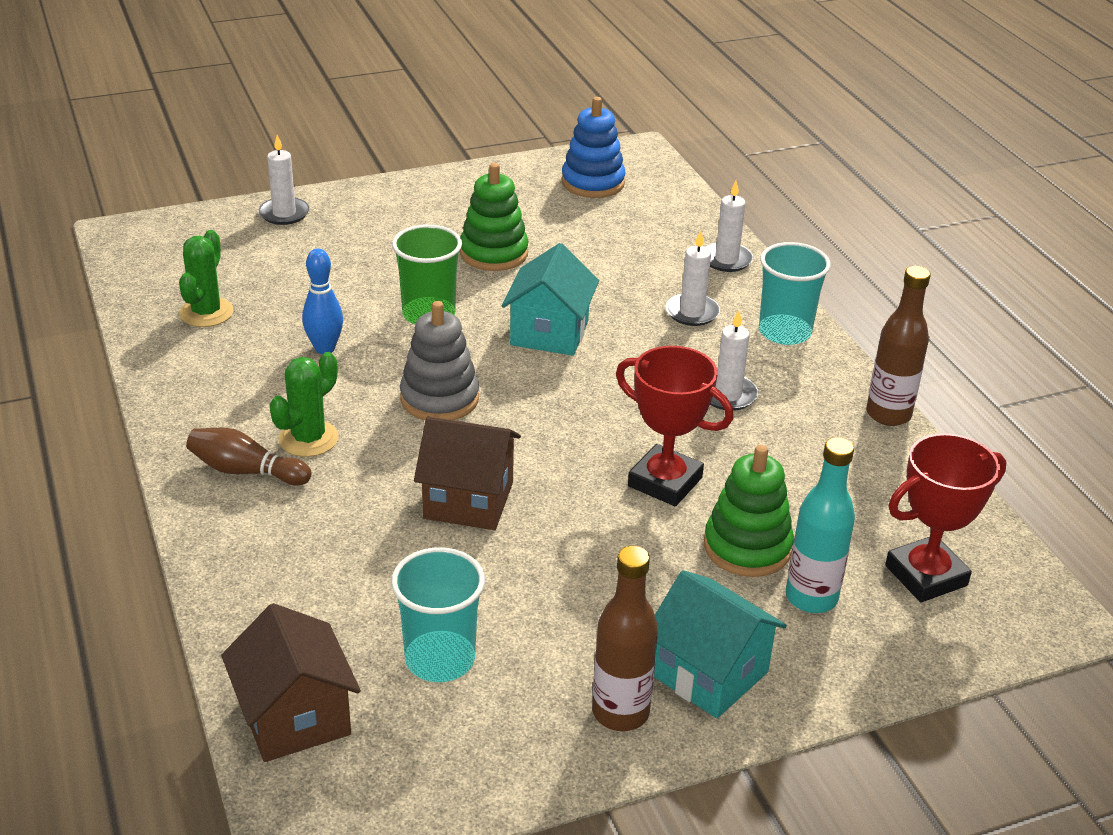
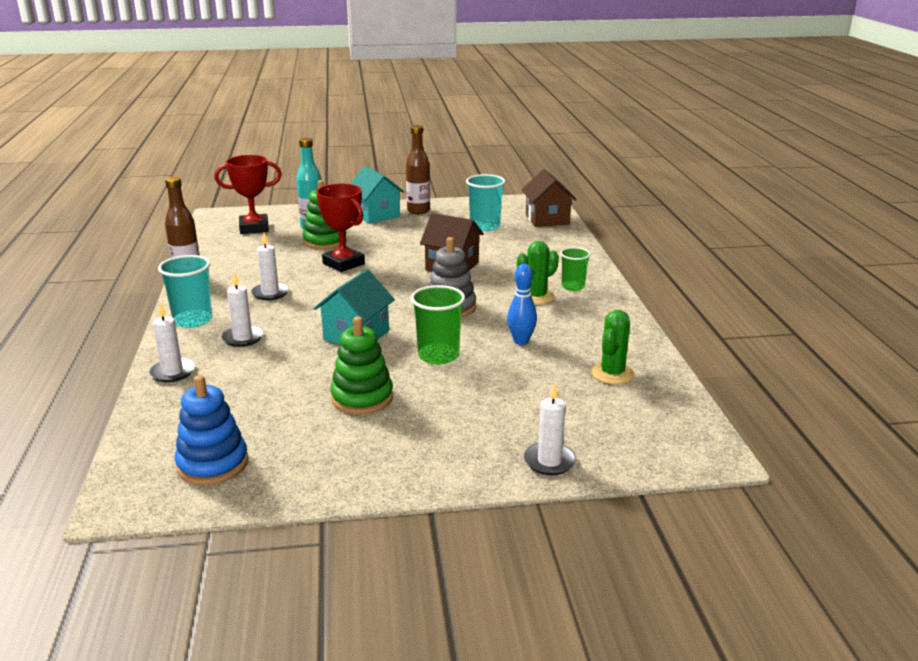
camera: 165 degrees left, 10 degrees down
brown bowling pin [186,428,311,485] -> green cup [560,247,591,291]

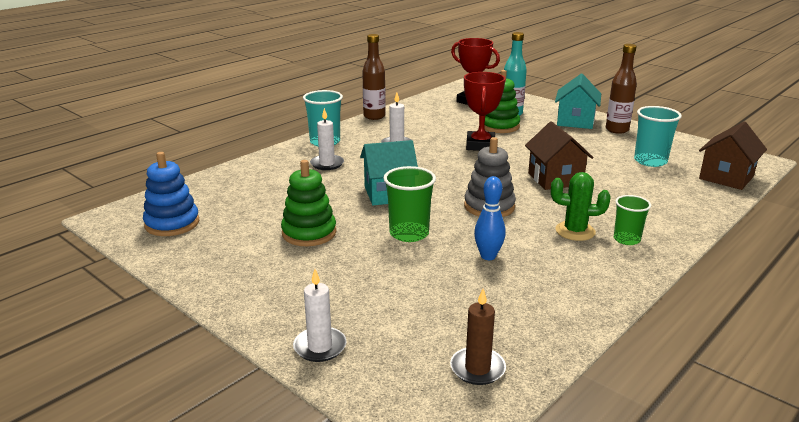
camera: 50 degrees right, 0 degrees up
white candle [149,303,195,382] -> none
green cactus [591,310,635,384] -> none
none -> brown candle [450,289,506,385]

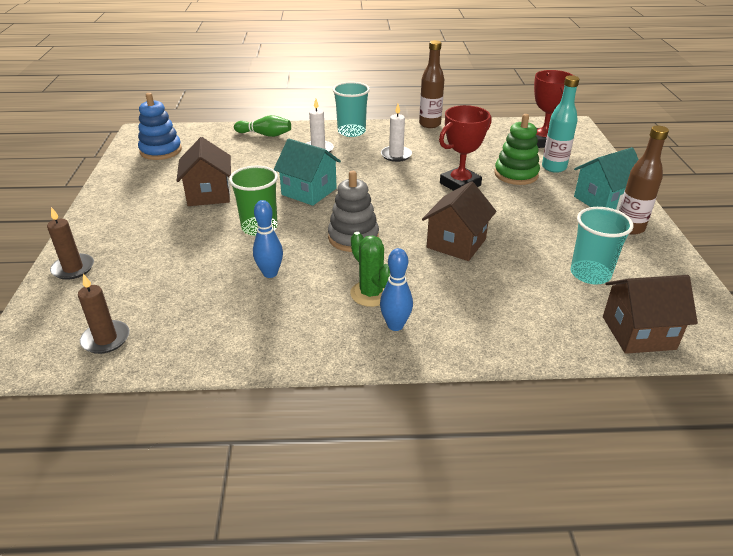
camera: 45 degrees right, 10 degrees up
green stacking toy [281,160,336,246] -> brown house [177,137,231,206]
white candle [293,269,347,362] -> brown candle [47,207,94,280]
green cup [614,195,651,245] -> blue bowling pin [380,248,413,331]
none -> green bowling pin [234,115,291,137]

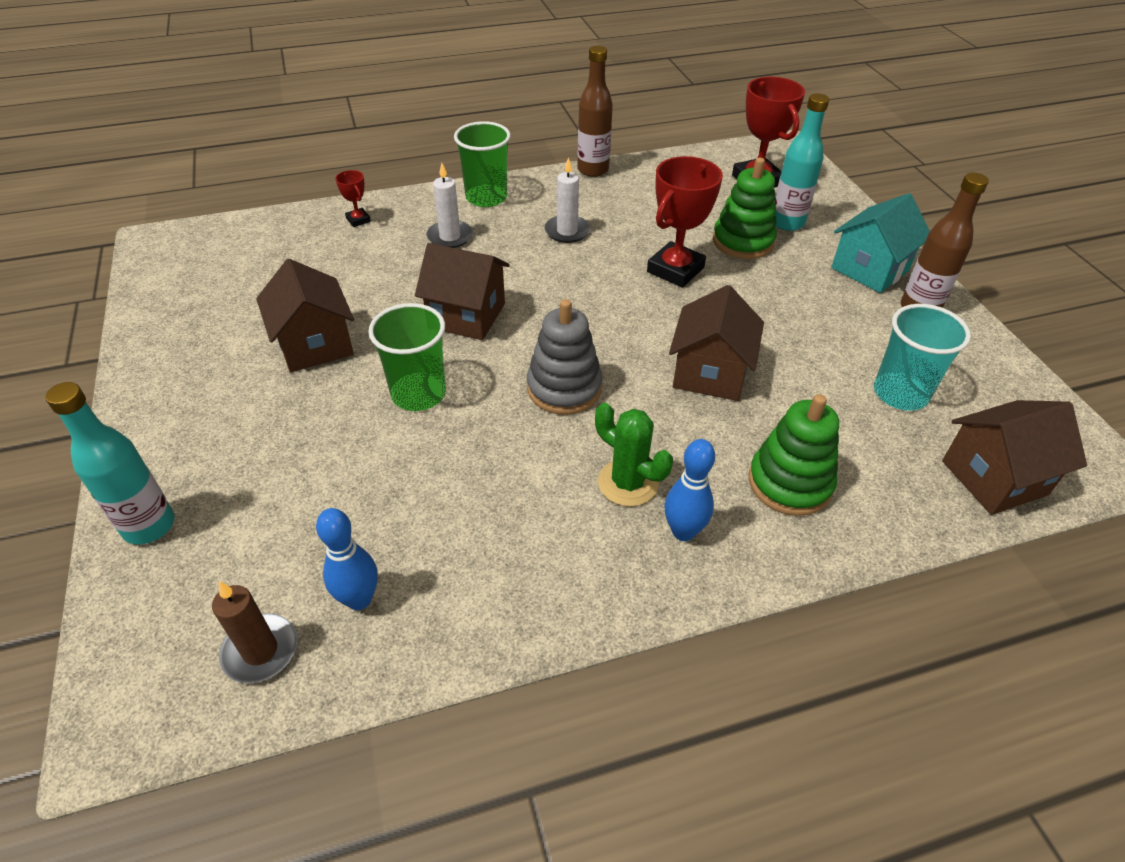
camera: 15 degrees left, 10 degrees up
brown candle [47,207,94,280] -> turquoise bottle [45,382,174,545]
blue stacking toy [138,93,182,160] -> none
green bowling pin [234,115,291,137] -> red trophy [335,170,371,227]
blue bowling pin [253,200,283,278] -> blue bowling pin moved to [316,508,378,610]
turquoise house [274,139,341,206] -> brown house [415,243,510,340]
turquoise cup [333,82,370,137] -> green cup [454,121,511,207]
none -> green stacking toy [749,394,839,516]

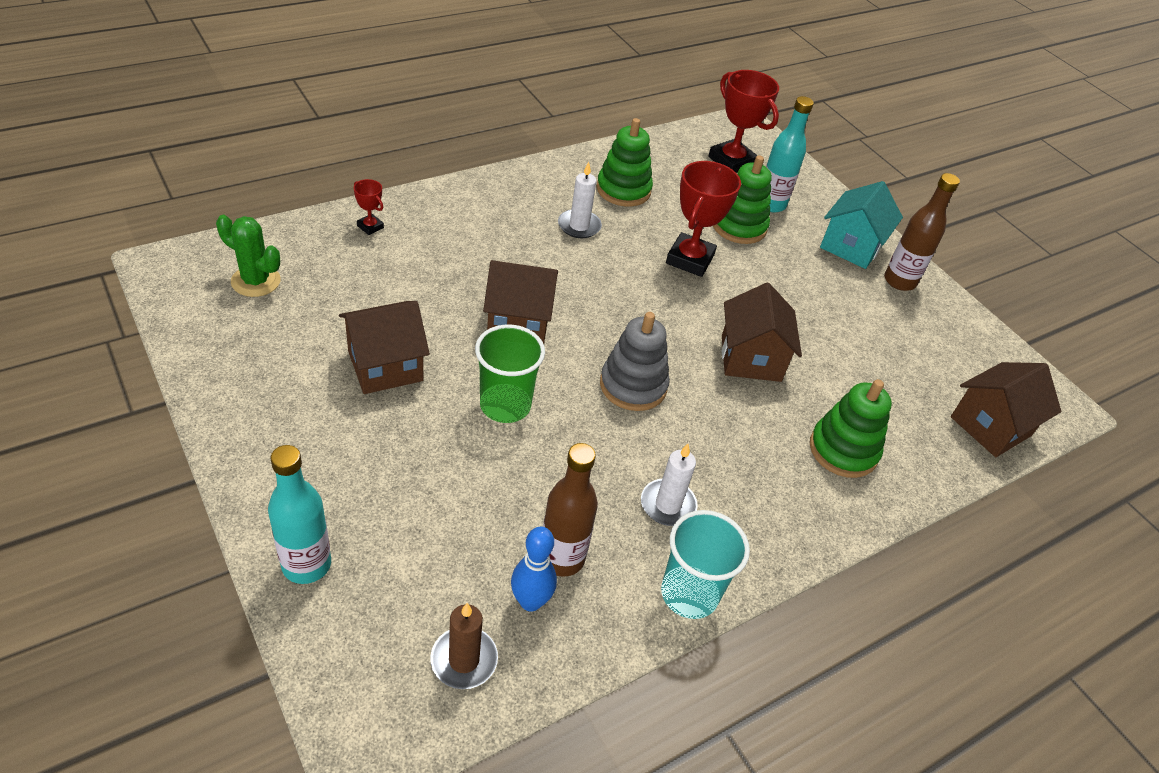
camera: 20 degrees left, 0 degrees up
brown house [256,259,354,372] -> brown house turned 75 degrees counterclockwise [339,301,430,394]
white candle [426,163,473,248] -> white candle moved to [641,444,698,526]
green cup [454,121,511,207] -> none
brown bottle [577,46,613,177] -> brown bottle moved to [543,443,598,577]
green cactus [595,403,673,507] -> green cactus moved to [216,215,281,297]
blue bowling pin [665,439,715,541] -> none
turquoise cup [874,304,971,411] -> turquoise cup moved to [661,510,750,619]
none -> green stacking toy [597,118,653,206]

